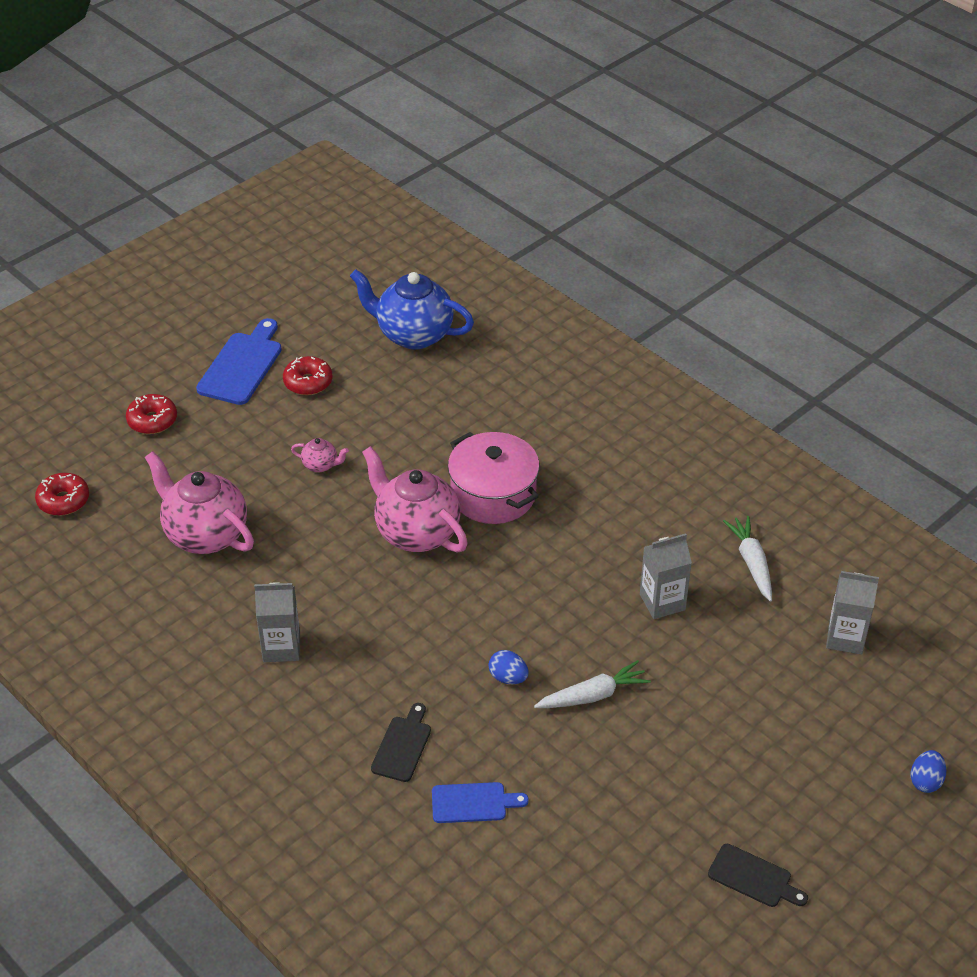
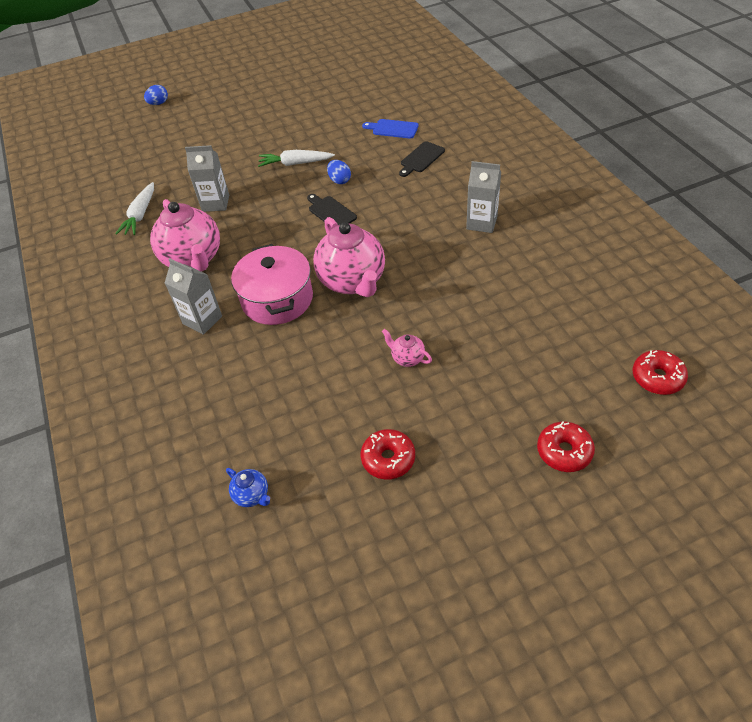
camera: 155 degrees left, 5 degrees up
pink teapot [145,451,254,554] -> pink teapot moved to [150,199,220,272]
blue cutting board [196,318,282,405] -> none
blue teapot [350,270,474,349] -> blue teapot [226,468,270,507], size x0.43
black cutting board [708,844,808,907] -> black cutting board moved to [307,194,357,225]
grey carton [826,571,879,655] -> grey carton moved to [165,258,222,335]

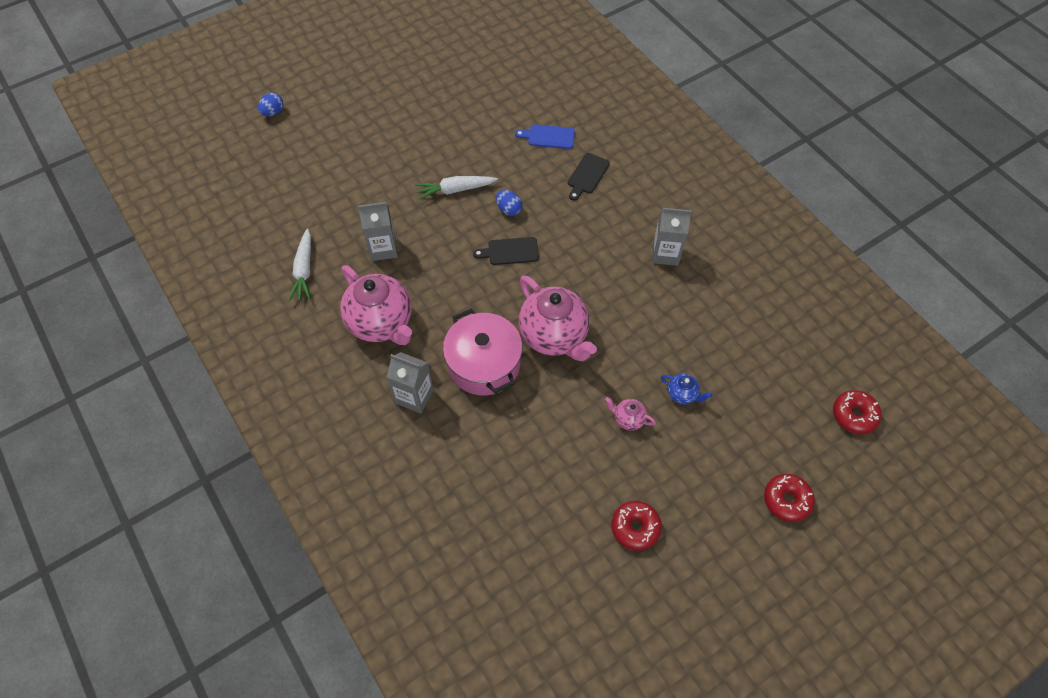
camera: 15 degrees left, 10 degrees up
blue teapot [226,468,270,507] -> blue teapot moved to [661,374,713,404]
black cutting board [307,194,357,225] -> black cutting board turned 45 degrees counterclockwise [473,237,539,265]

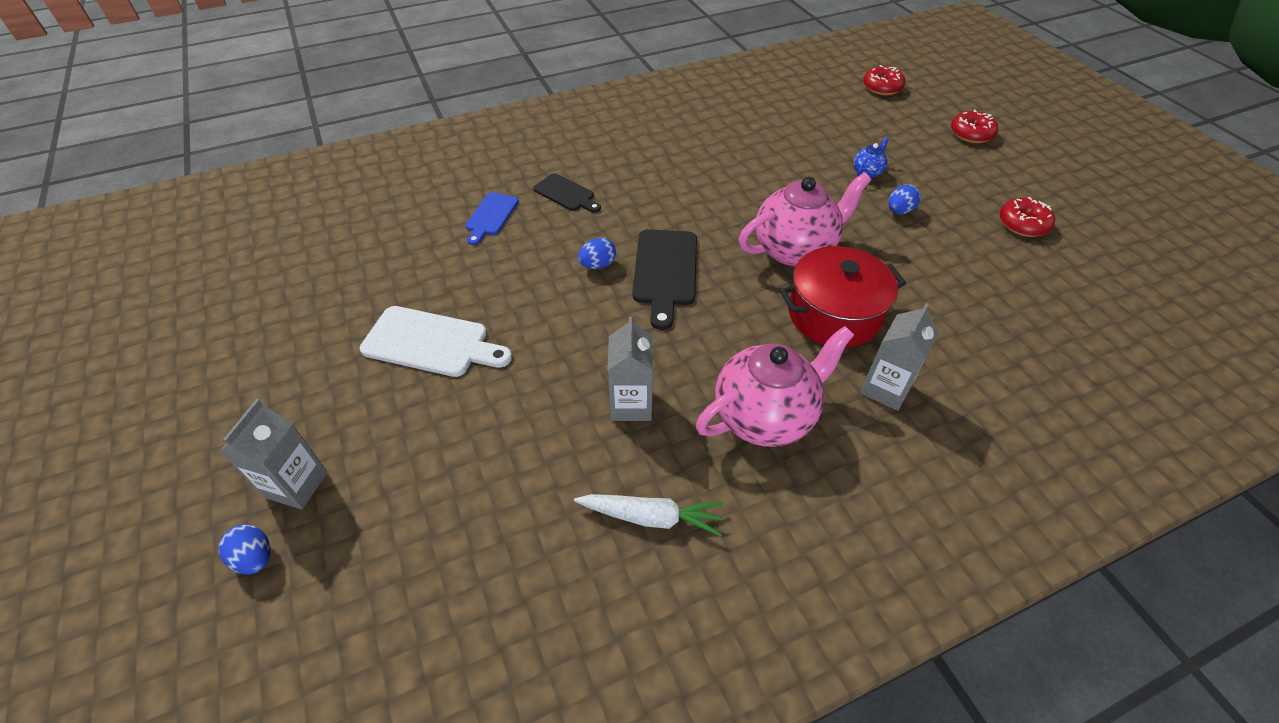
camera: 80 degrees left, 10 degrees down
white carrot [415,176,498,200] -> none
pink pot [443,308,523,395] -> red pot [780,246,906,348]
black cutting board [473,237,539,265] -> black cutting board [632,229,697,330], size x1.61
pink teapot [605,397,656,431] -> blue egg [888,184,921,214]
grey carton [652,208,691,266] -> grey carton moved to [220,399,328,509]
none -> white cutting board [360,306,512,377]

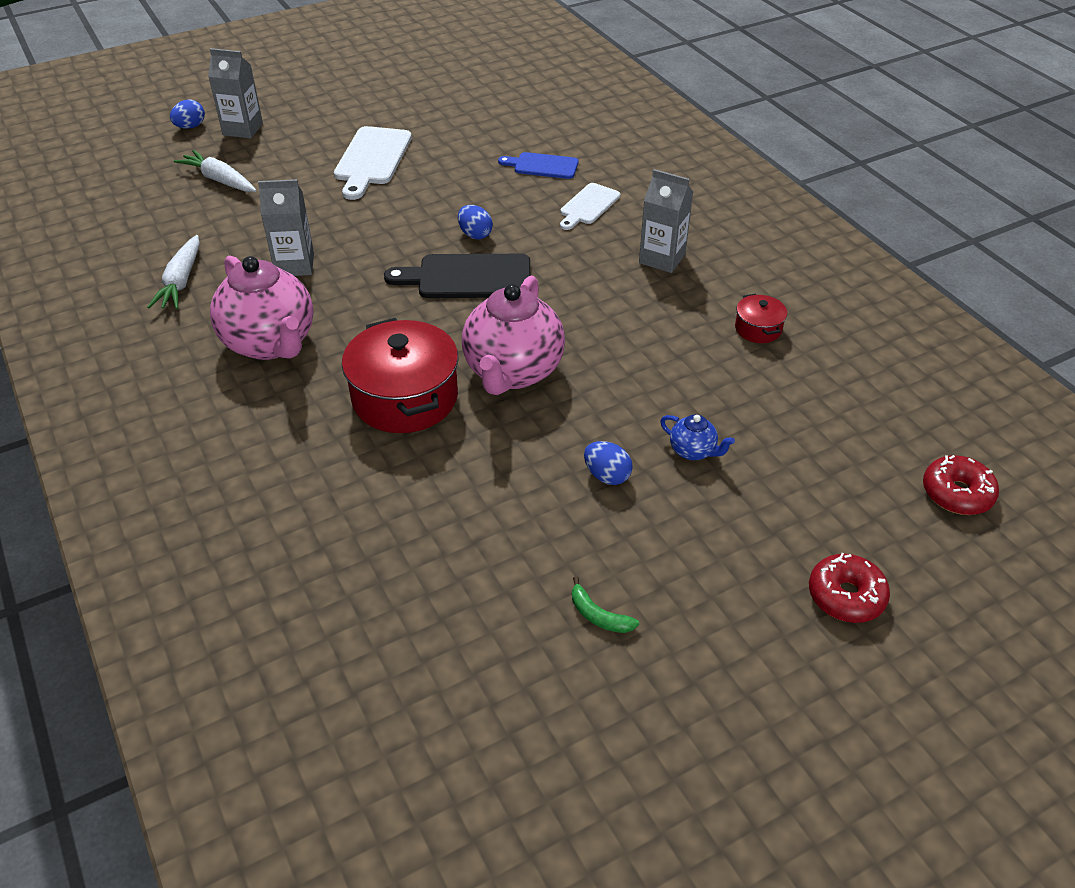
camera: 85 degrees right, 5 degrees down
black cutting board [533,173,601,213] -> white cutting board [560,183,620,230]
pink teapot [738,172,871,266] -> pink teapot turned 45 degrees clockwise [462,275,565,395]
grey carton [860,303,939,411] -> grey carton moved to [639,169,693,273]
red donut [999,197,1055,237] -> green banana [572,576,639,633]
none -> white carrot [174,150,256,192]
none -> red pot [735,294,787,343]

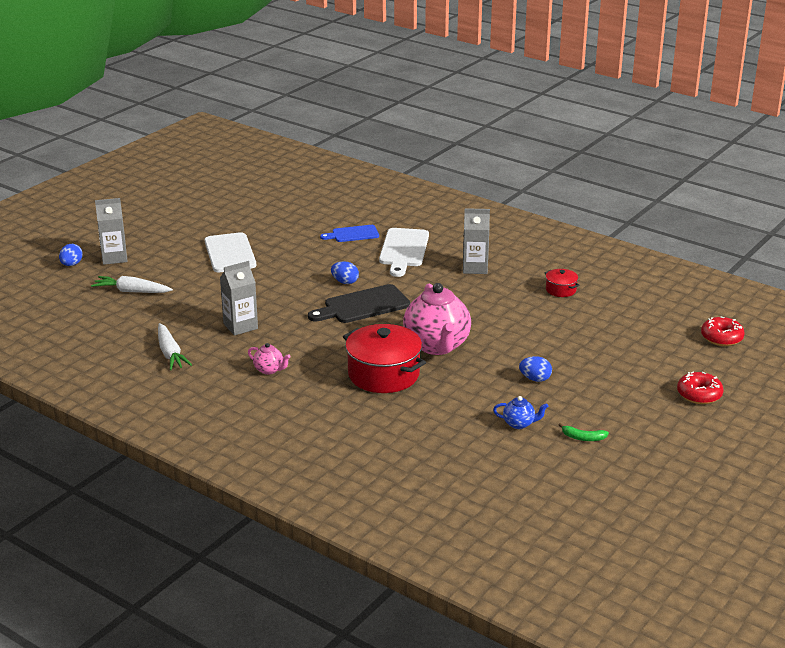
camera: 25 degrees left, 15 degrees down
pink teapot [210,255,314,360] -> pink teapot [248,343,291,375], size x0.43
white cutting board [560,183,620,230] -> white cutting board [379,228,429,277], size x1.61
blue teapot [660,414,735,460] -> blue teapot moved to [493,396,548,429]

